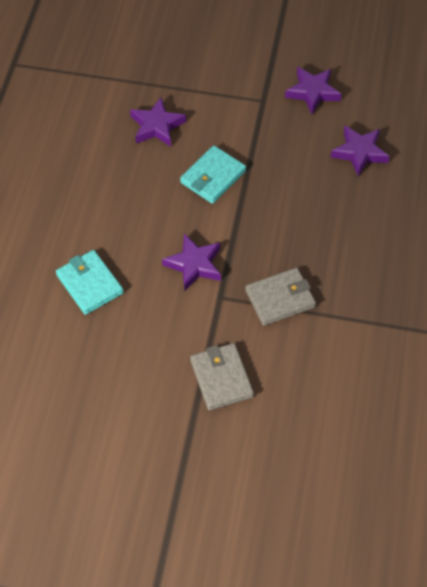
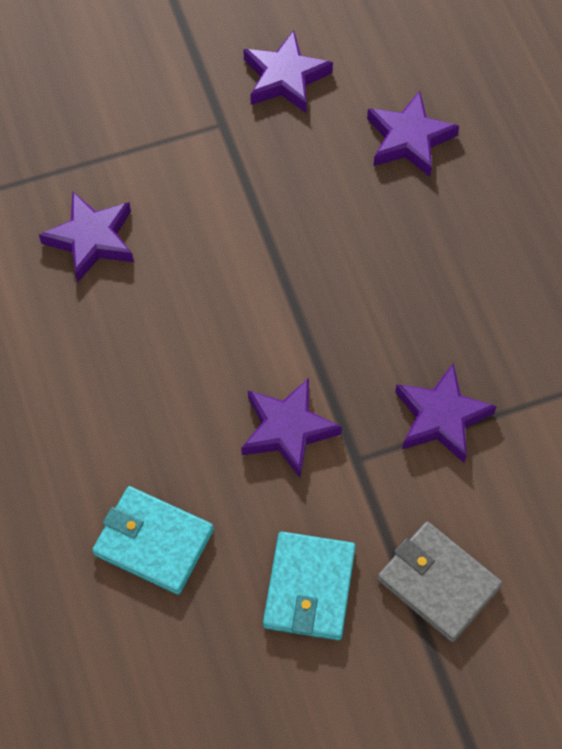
camera: 30 degrees left, 5 degrees up
turquoise wallet [180,145,246,204] -> turquoise wallet moved to [263,531,356,640]
grey wallet [245,268,316,326] -> purple star [395,363,497,463]

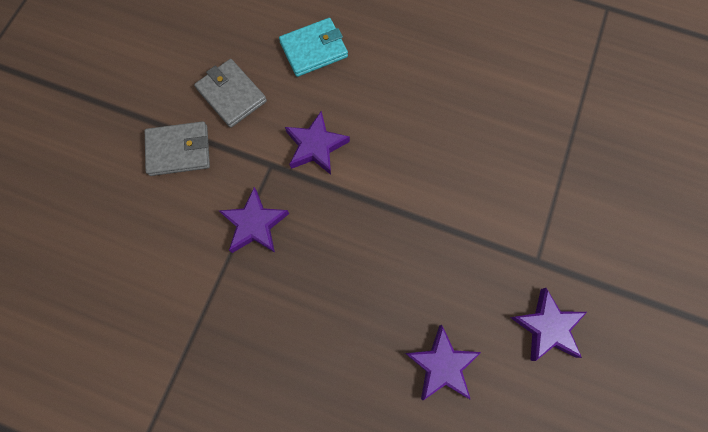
camera: 130 degrees right, 10 degrees up
purple star [39,192,134,282] -> none
turquoise wallet [263,531,356,640] -> grey wallet [194,59,267,128]

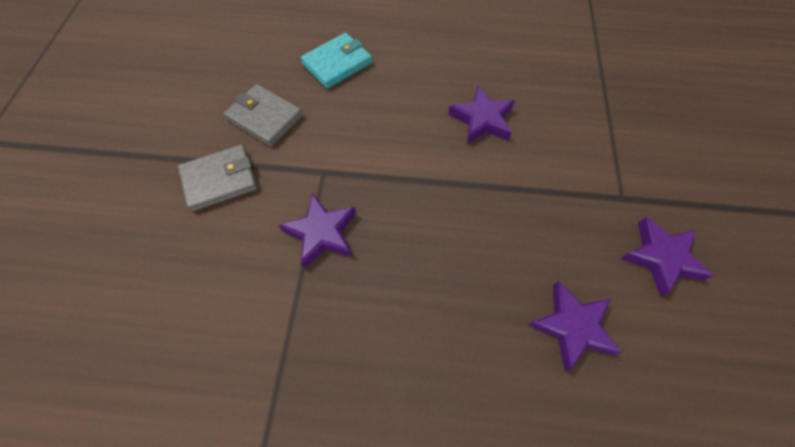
camera: 15 degrees left, 10 degrees down
purple star [285,111,350,175] -> purple star moved to [448,85,515,144]

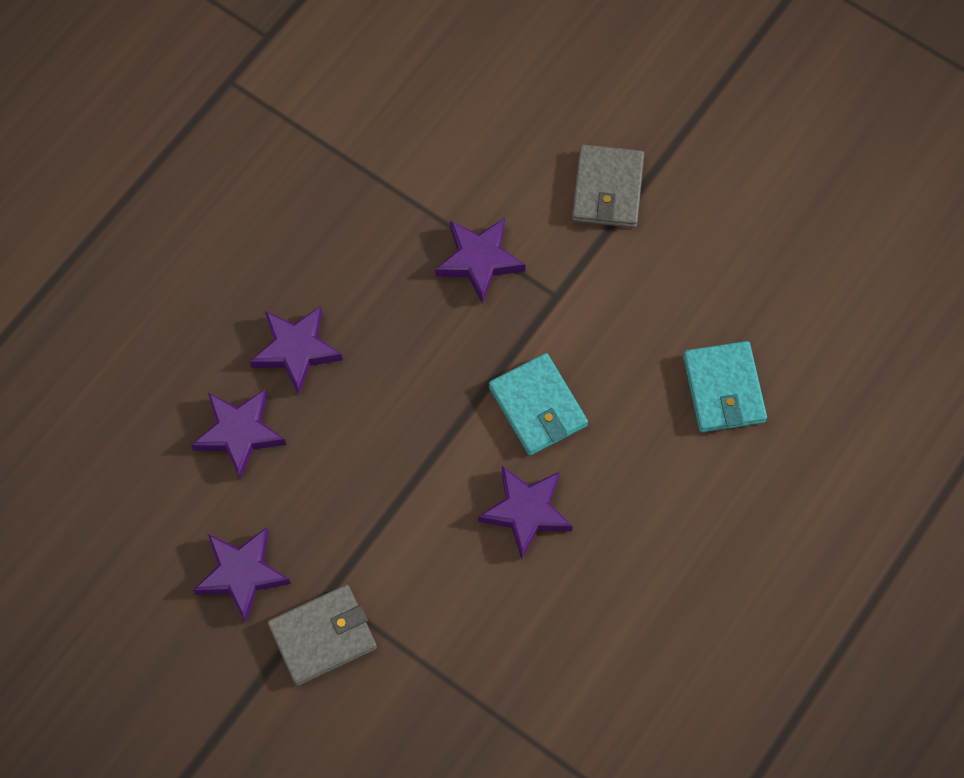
camera: 120 degrees right, 5 degrees up
grey wallet [224,84,303,147] -> grey wallet moved to [267,585,377,686]
none -> purple star [250,306,343,394]
none -> turquoise wallet [489,353,588,455]

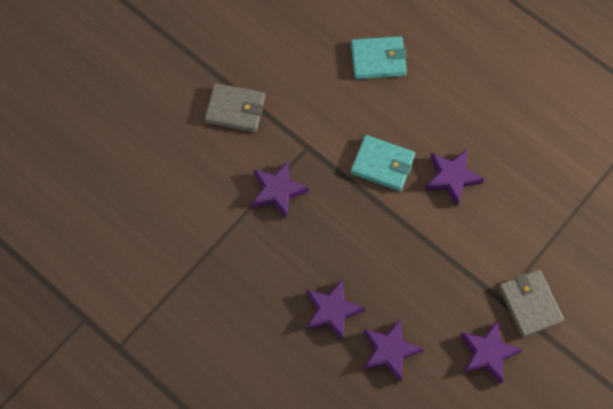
camera: 85 degrees left, 0 degrees up
turquoise wallet [489,353,588,455] -> turquoise wallet turned 45 degrees clockwise [350,135,415,191]

